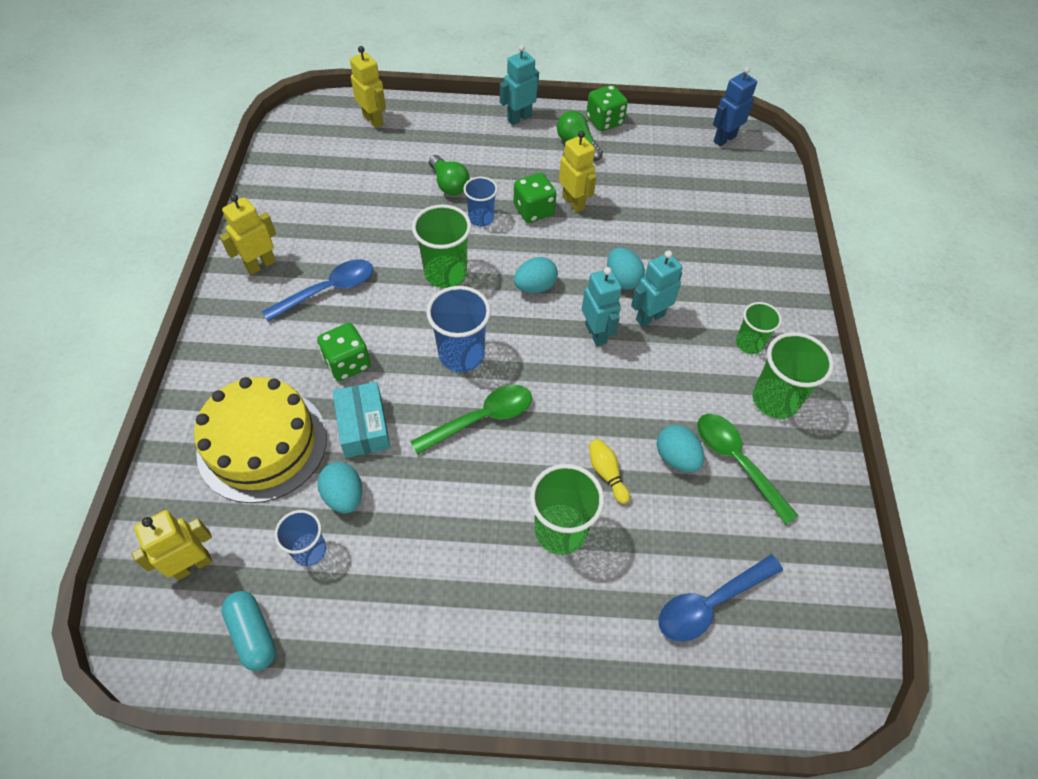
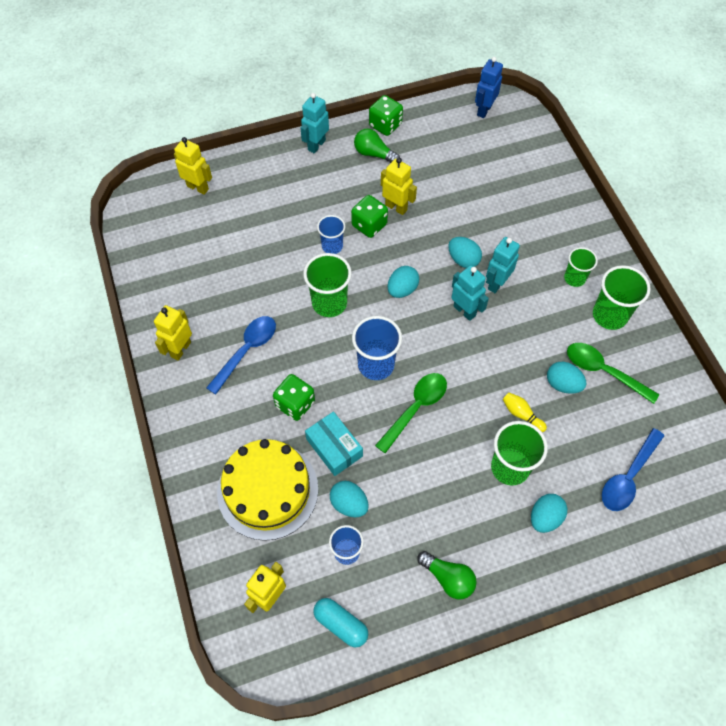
camera: 20 degrees left, 5 degrees up
green light bulb [429,155,470,196] -> green light bulb moved to [417,551,477,599]
none -> turquoise egg [531,494,567,533]

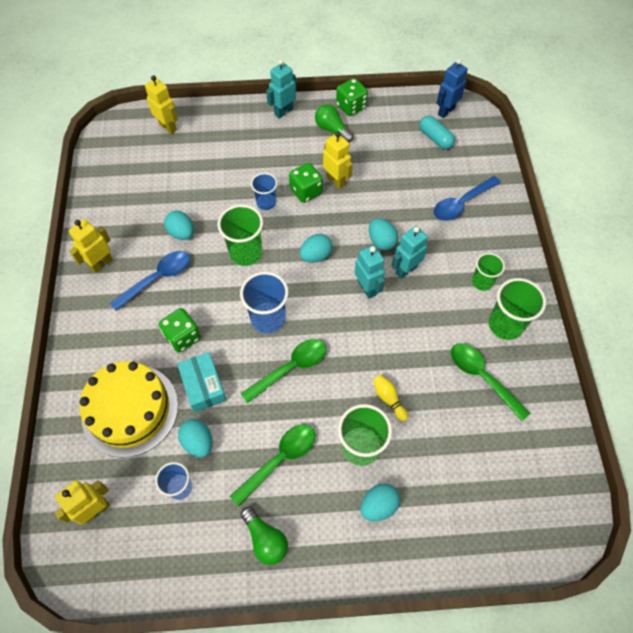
camera: 15 degrees right, 0 degrees up
turquoise capsule [313,598,368,647] -> turquoise capsule moved to [419,115,455,149]
turquoise egg [547,362,586,394] -> turquoise egg moved to [164,211,194,240]
blue spoon [602,428,664,511] -> blue spoon moved to [433,176,501,221]
none -> green spoon [230,424,315,507]

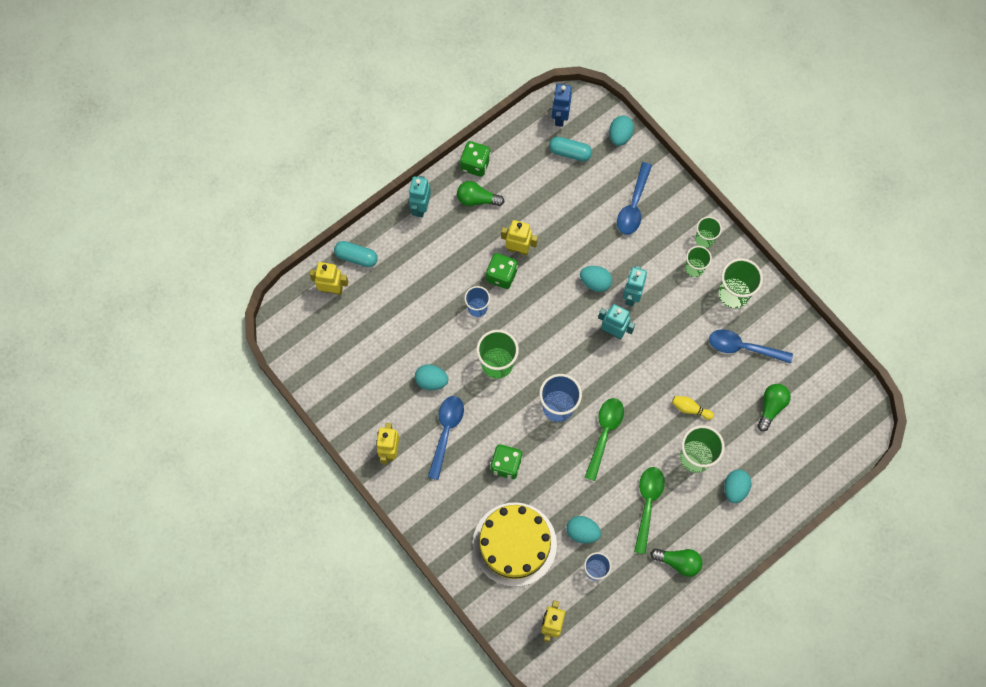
camera: 35 degrees left, 10 degrees up
turquoise box [177,352,227,412] -> none
turquoise egg [300,234,333,263] -> turquoise egg moved to [609,116,634,146]
green spoon [451,343,531,421] -> blue spoon [709,329,793,363]
none -> turquoise capsule [334,241,378,267]
none -> green cup [695,216,722,248]
none -> green light bulb [757,384,791,431]

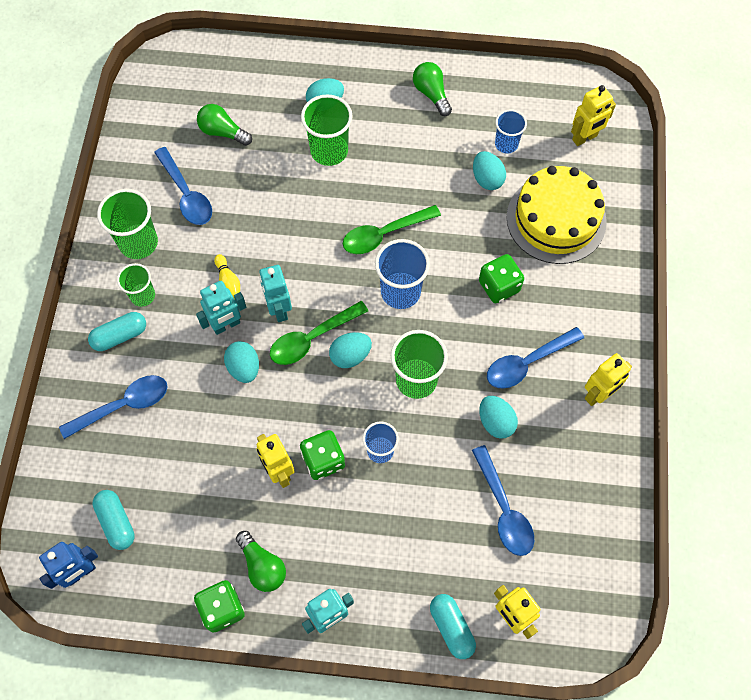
camera: 135 degrees left, 5 degrees down
turquoise egg [609,116,634,146] -> turquoise egg moved to [329,332,372,368]
green spoon [634,467,665,554] -> green spoon moved to [270,301,368,365]
yellow bowling pin [672,396,714,420] -> yellow bowling pin moved to [214,254,240,299]
green cup [695,216,722,248] -> none
green light bulb [757,384,791,431] -> green light bulb turned 45 degrees clockwise [197,104,252,146]
none -> turquoise capsule [88,312,146,351]
none -> blue spoon [472,445,534,556]

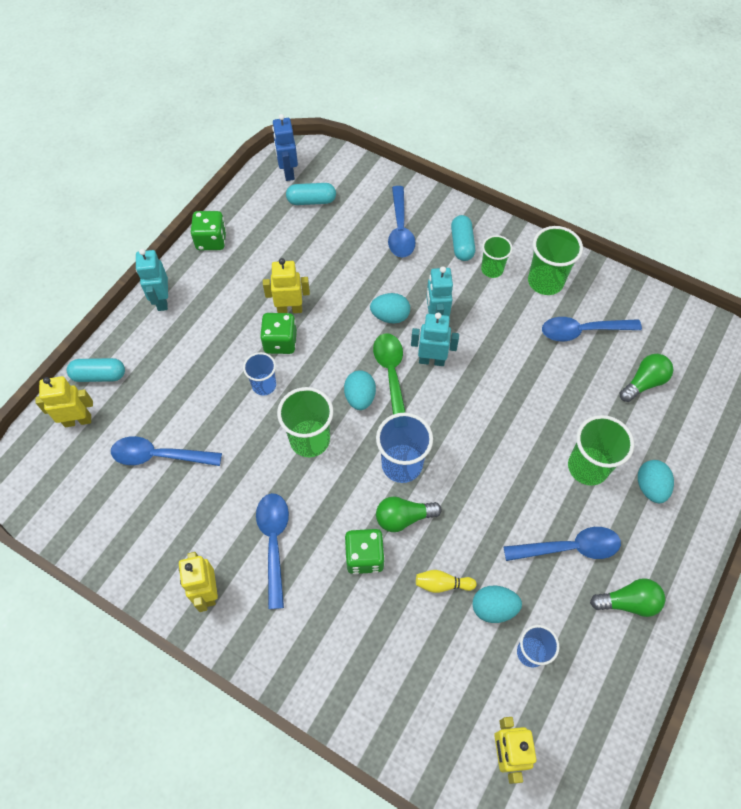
camera: 115 degrees right, 5 degrees down
yellow bowling pin [214,254,240,299] -> yellow bowling pin moved to [416,570,477,593]
green light bulb [236,531,286,592] -> green light bulb moved to [376,496,442,532]
green spoon [343,205,441,254] -> none
turquoise egg [479,396,518,439] -> none
yellow cake [506,166,607,264] -> none
none -> blue spoon [503,527,621,561]

